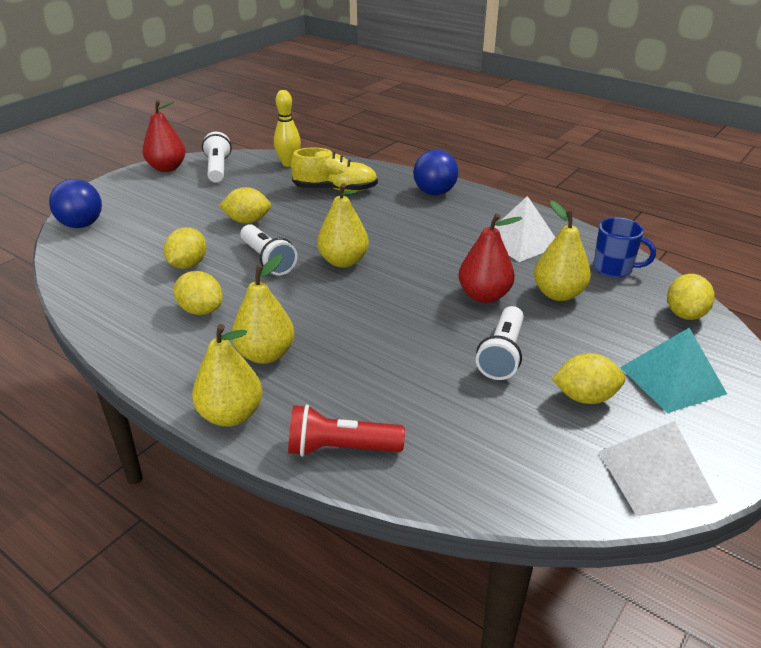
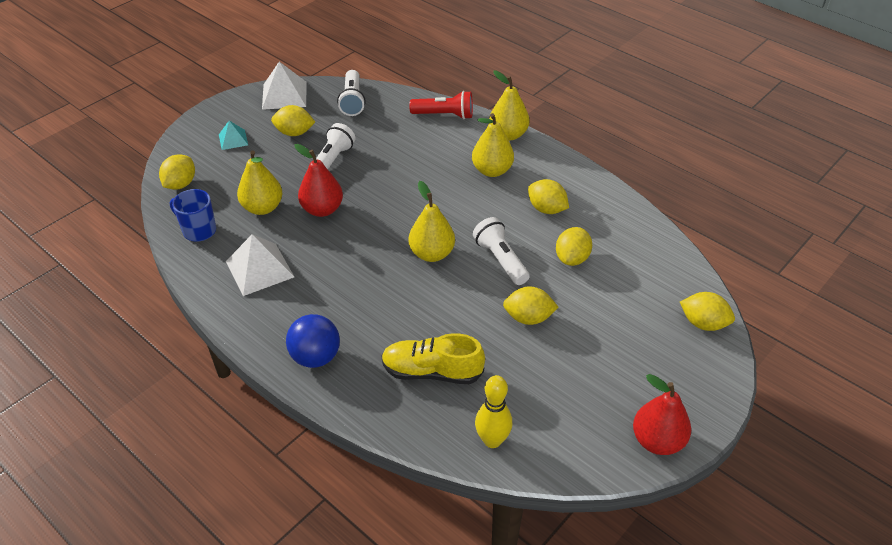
camera: 175 degrees left, 10 degrees up
blue ball [49,179,102,228] -> yellow lemon [680,292,735,331]
white flashlight [202,132,232,183] -> white flashlight moved to [337,70,366,116]
turquoise pyramid [620,328,727,413] -> turquoise pyramid [219,121,248,150], size x0.57

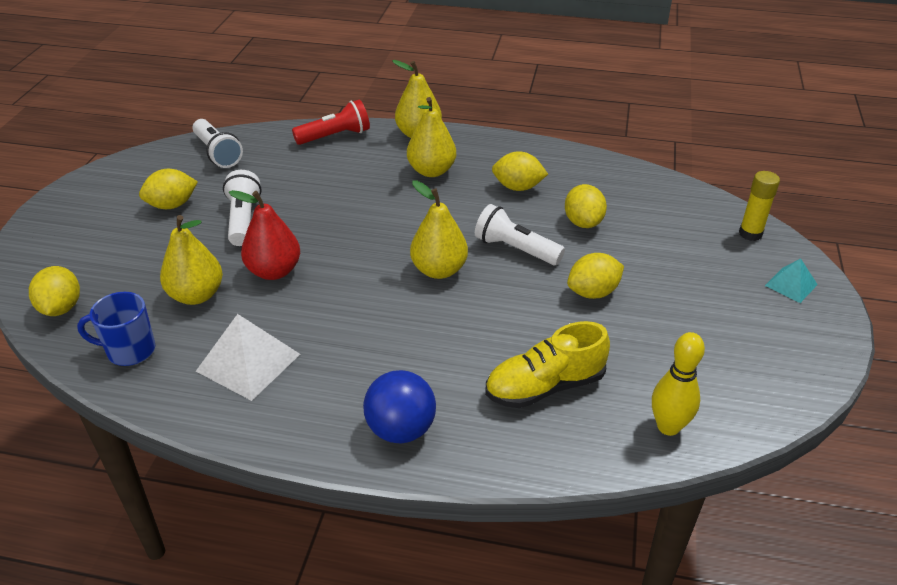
camera: 30 degrees left, 5 degrees down
turquoise pyramid [219,121,248,150] -> turquoise pyramid moved to [765,258,818,303]
white pyramid [262,62,307,110] -> none
red pear [633,374,691,455] -> none
yellow lemon [680,292,735,331] -> yellow glue stick [739,171,780,241]

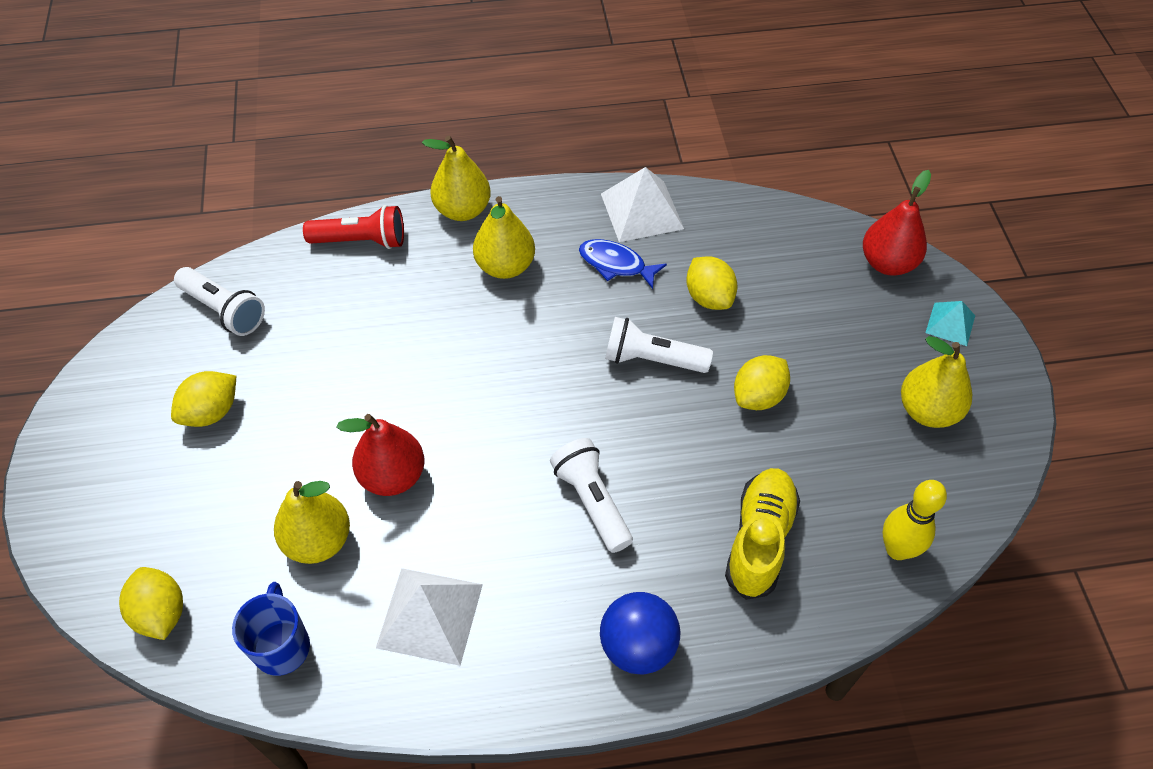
camera: 20 degrees left, 15 degrees up
blue mug [77,292,155,366] -> blue mug turned 105 degrees clockwise [232,582,310,676]
white flashlight [223,170,261,246] -> white flashlight moved to [550,438,633,553]
red flashlight [292,99,370,145] -> red flashlight turned 45 degrees clockwise [303,205,404,249]
yellow pear [410,180,468,279] -> yellow pear moved to [901,336,972,428]
yellow shoe [485,321,610,408] -> yellow shoe turned 150 degrees clockwise [725,468,800,600]
yellow lemon [492,151,548,191] -> blue fish [579,239,667,289]
yellow glue stick [739,171,780,241] -> red pear [863,170,931,275]
none -> white pyramid [601,167,684,242]

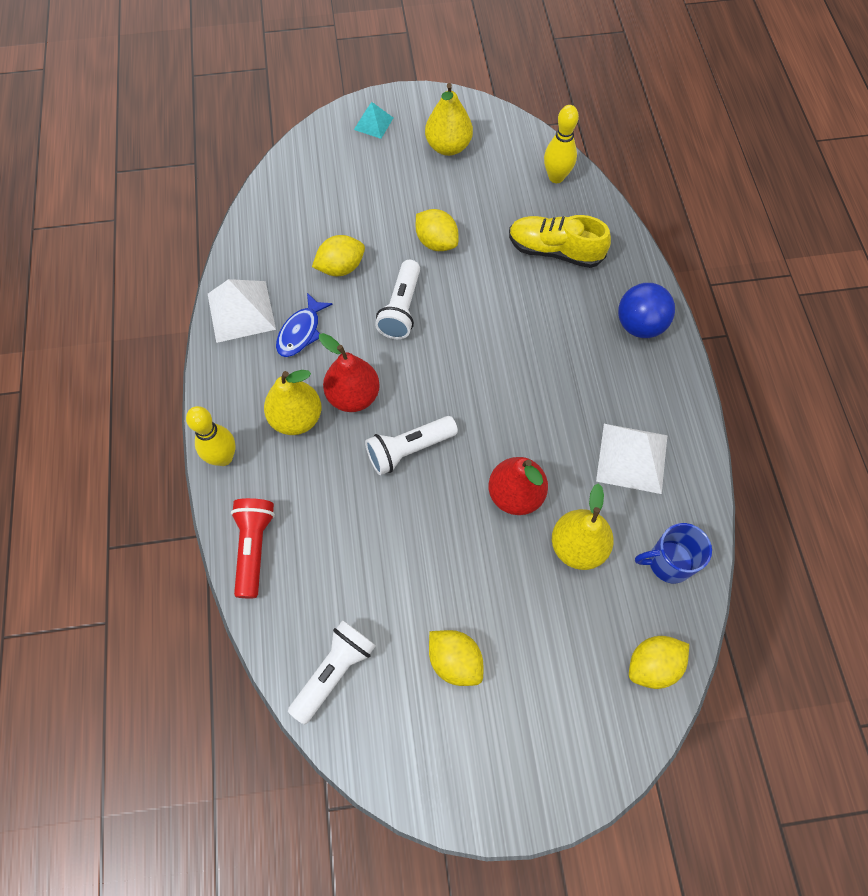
camera: 90 degrees left, 10 degrees up
yellow pear [422,136,491,221] -> yellow bowling pin [186,406,236,466]
white flashlight [550,438,633,553] -> white flashlight moved to [365,416,458,475]
red pear [863,170,931,275] -> red pear moved to [319,333,380,412]

